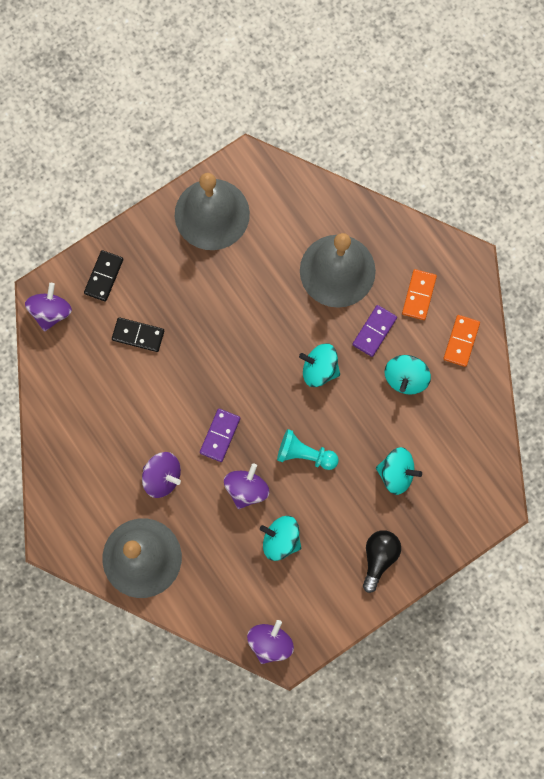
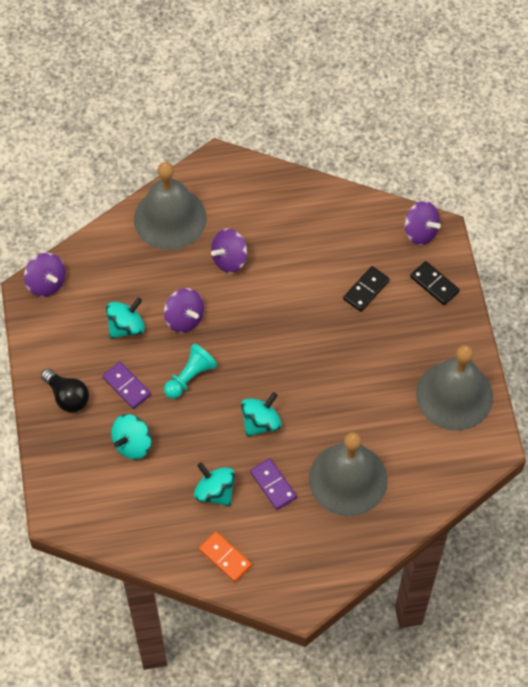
camera: 115 degrees right, 15 degrees down
purple domino [200,409,240,462] -> purple domino moved to [102,362,151,409]
orange domino [402,269,437,320] -> none

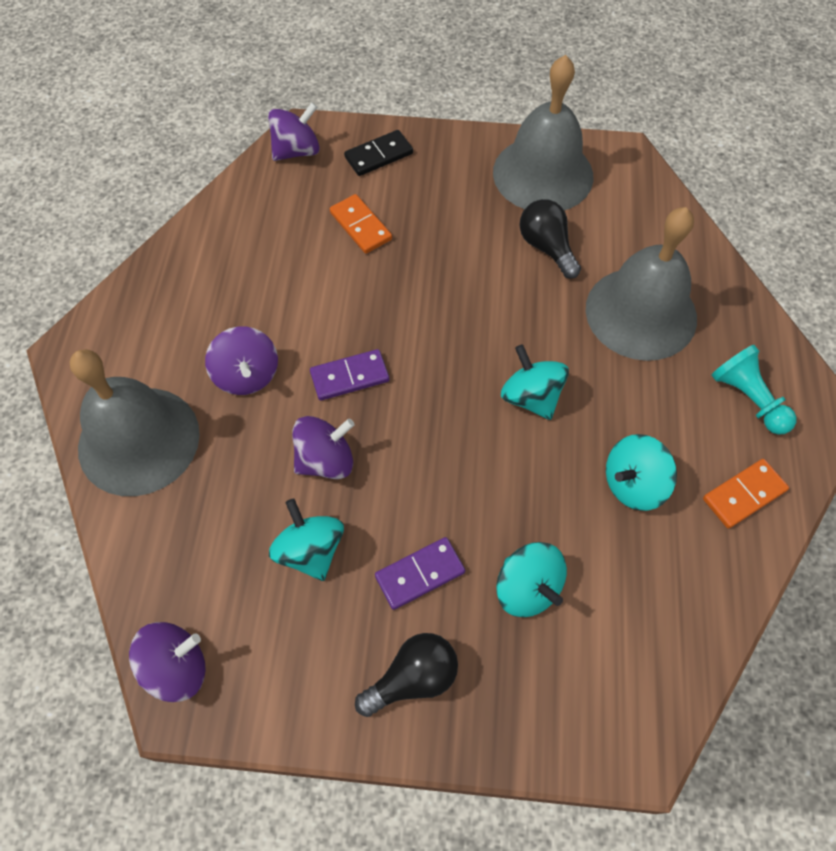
camera: 75 degrees left, 0 degrees up
turquoise pawn [164,343,217,399] -> turquoise pawn moved to [711,345,796,435]
purple domino [250,458,297,510] -> purple domino moved to [310,349,389,401]
black domino [343,266,390,312] -> orange domino [330,194,392,254]
none -> black light bulb [519,199,581,279]

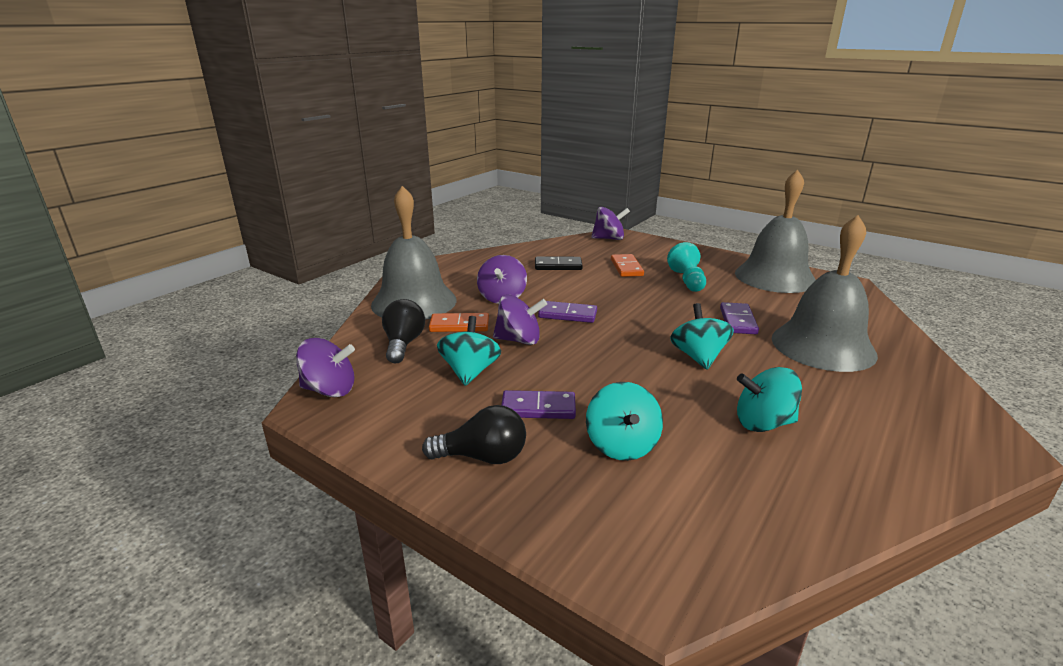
camera: 30 degrees right, 35 degrees down
black domino [344,130,413,176] -> black domino moved to [535,257,583,270]
black light bulb [519,199,581,279] -> black light bulb moved to [382,299,425,363]
orange domino [703,459,789,529] -> orange domino moved to [429,313,489,332]
turquoise pawn [711,345,796,435] -> turquoise pawn moved to [667,242,706,292]
none -> purple domino [720,302,759,334]

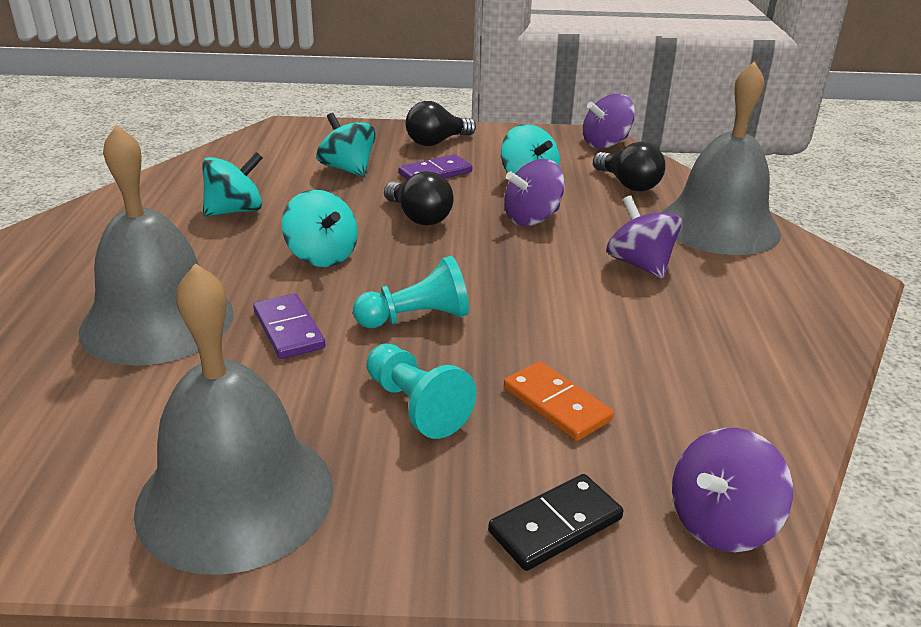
camera: 145 degrees right, 5 degrees up
orange domino [429,313,489,332] -> none
black domino [535,257,583,270] -> black domino moved to [488,474,623,571]
purple domino [538,301,597,323] -> none
none -> turquoise pawn [353,256,469,328]
none -> black light bulb [384,171,454,226]

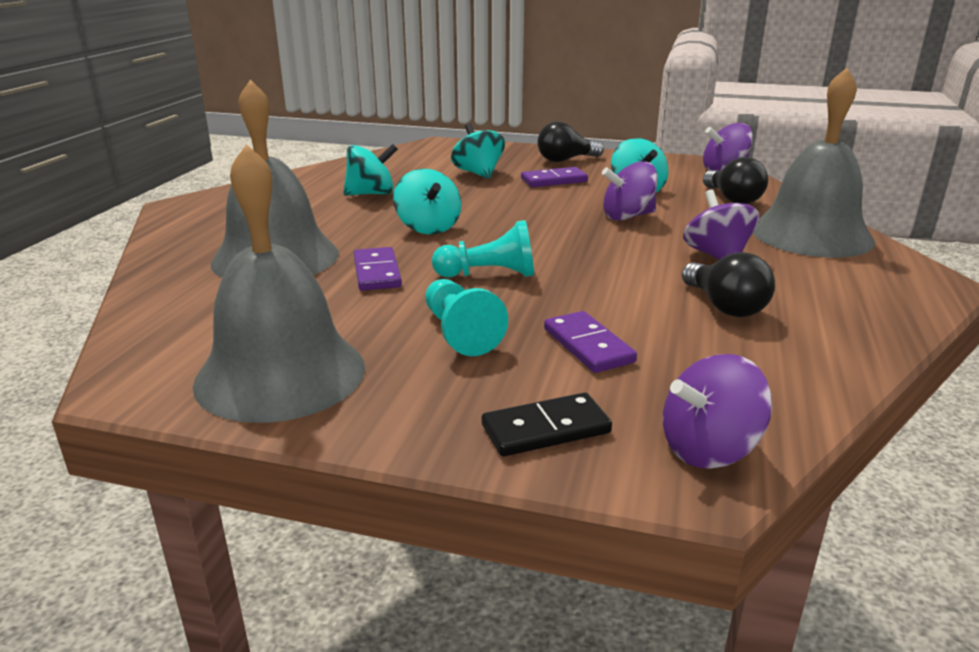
camera: 15 degrees right, 5 degrees down
black light bulb [384,171,454,226] -> black light bulb moved to [682,252,775,317]
orange domino [504,361,614,441] -> purple domino [544,311,637,373]

